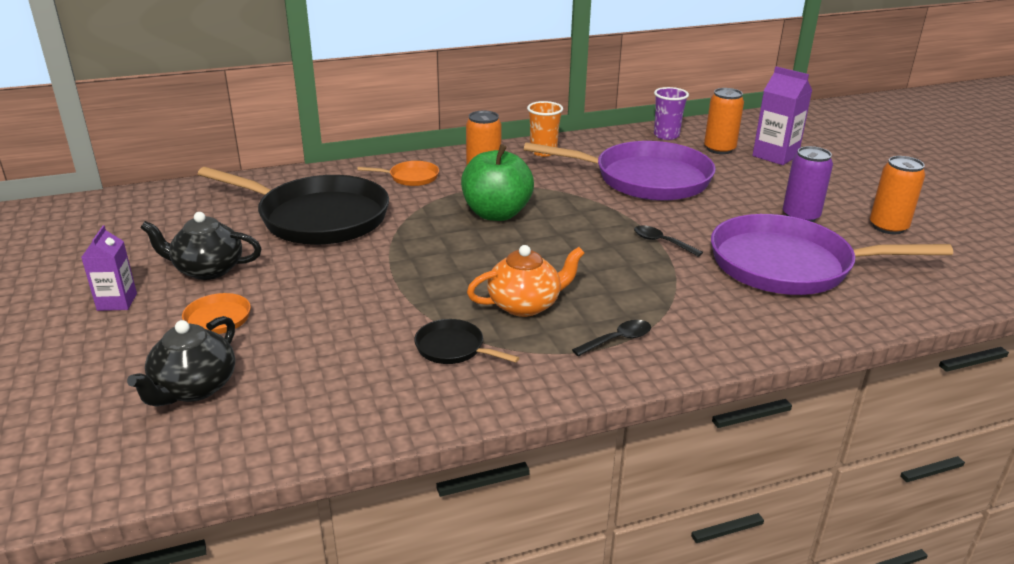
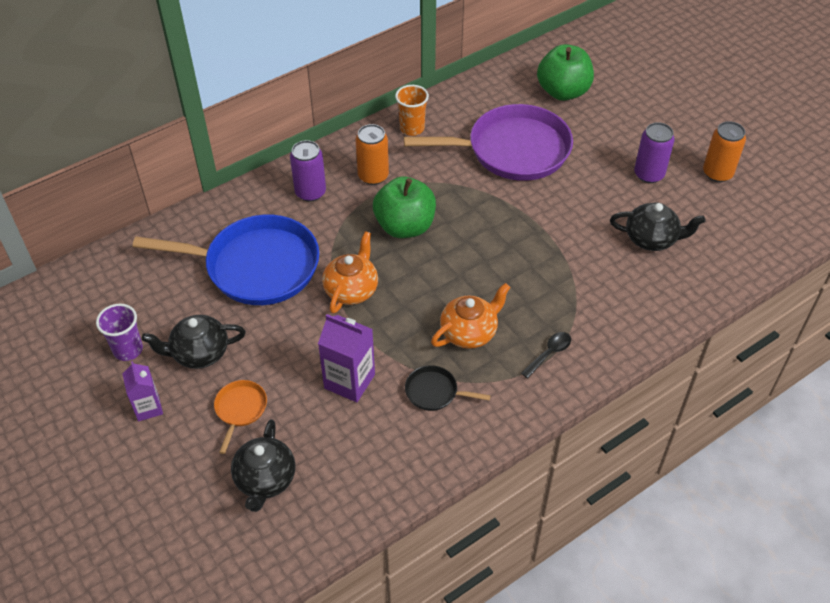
camera: 15 degrees left, 20 degrees up
black pan [198,167,389,245] -> blue pan [133,215,319,305]
orange pan [357,161,439,186] -> purple can [290,140,326,202]
black spoon [634,225,703,257] -> none
purple cup [654,87,689,140] -> purple cup moved to [96,304,143,361]
orange can [704,88,744,154] -> green apple [537,44,594,101]
purple pan [711,214,953,295] -> black teapot [610,202,706,251]
purple carton [752,66,812,165] -> purple carton moved to [318,314,375,402]
none -> orange teapot [322,231,378,314]

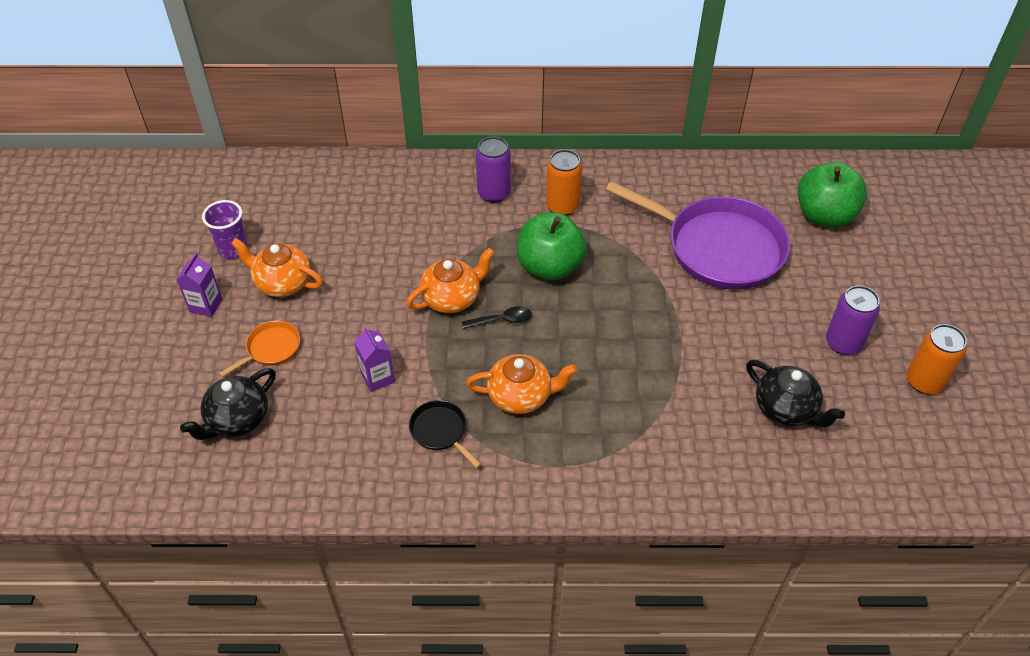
camera: 35 degrees right, 0 degrees up
blue pan [133,215,319,305] -> none
black teapot [142,315,246,369] -> orange teapot [231,238,323,297]
purple carton [318,314,375,402] -> purple carton [354,327,395,392], size x0.65
orange cup [395,85,429,136] -> none
black spoon [521,332,571,378] -> black spoon moved to [462,306,532,329]

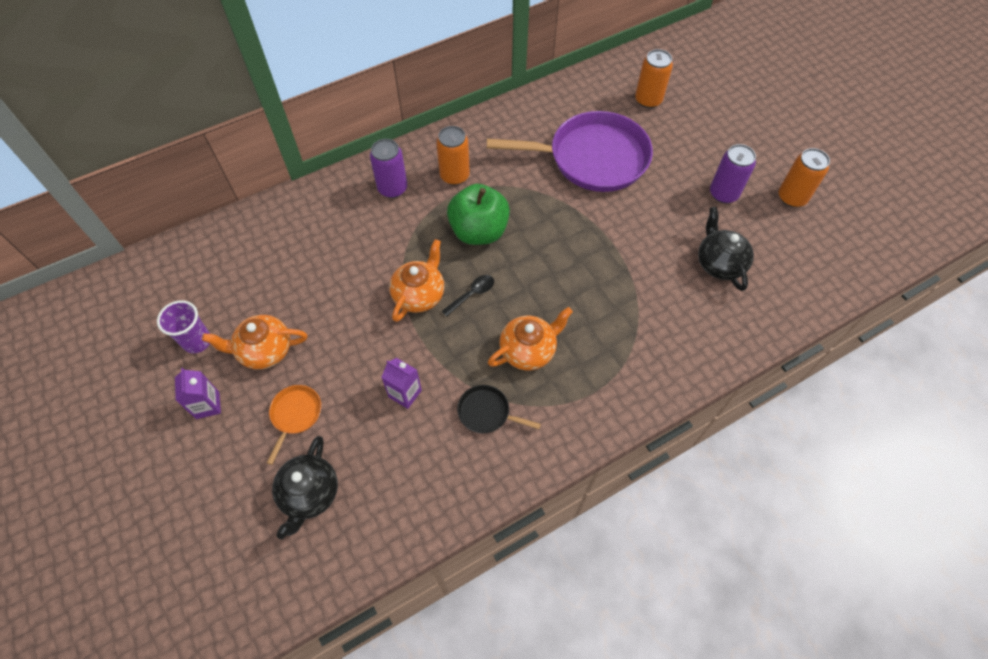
camera: 30 degrees left, 10 degrees up
black teapot [746,360,845,427] -> black teapot turned 120 degrees counterclockwise [698,207,754,291]
green apple [798,162,867,228] -> orange can [635,49,673,108]

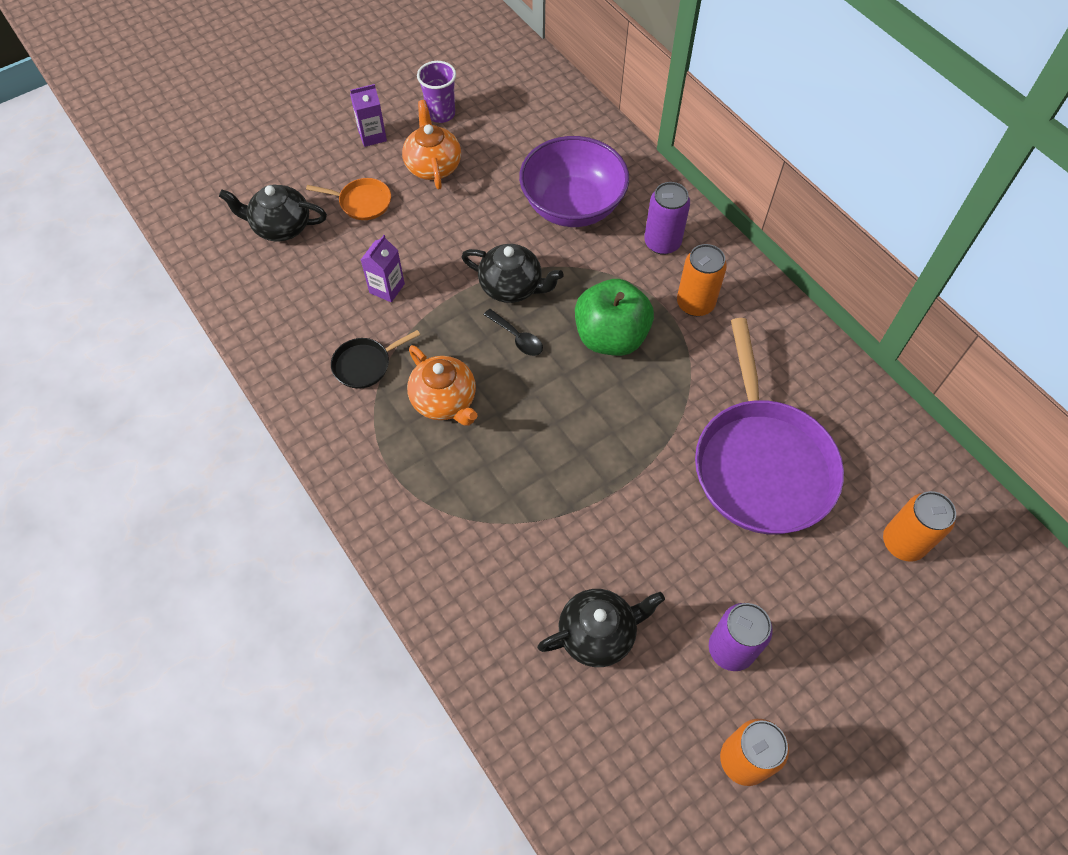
camera: 85 degrees right, 0 degrees up
orange teapot [389,239,444,322] -> black teapot [461,244,563,303]
black pan [457,385,541,433] -> black pan turned 135 degrees counterclockwise [331,330,420,389]
none -> purple bowl [519,136,629,227]

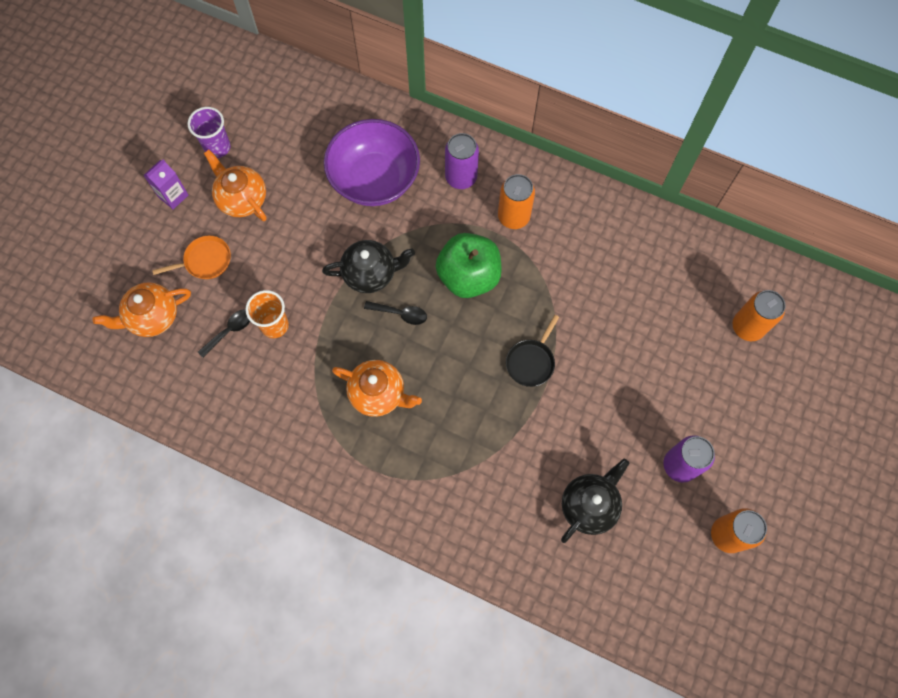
camera: 30 degrees left, 10 degrees up
black teapot [219,185,327,241] -> orange teapot [93,282,191,337]
black pan [331,330,420,389] -> black pan moved to [506,315,559,387]
purple carton [361,235,405,302] -> orange cup [245,290,289,338]
purple pan [695,318,844,534] -> none
none -> black spoon [198,309,250,358]

